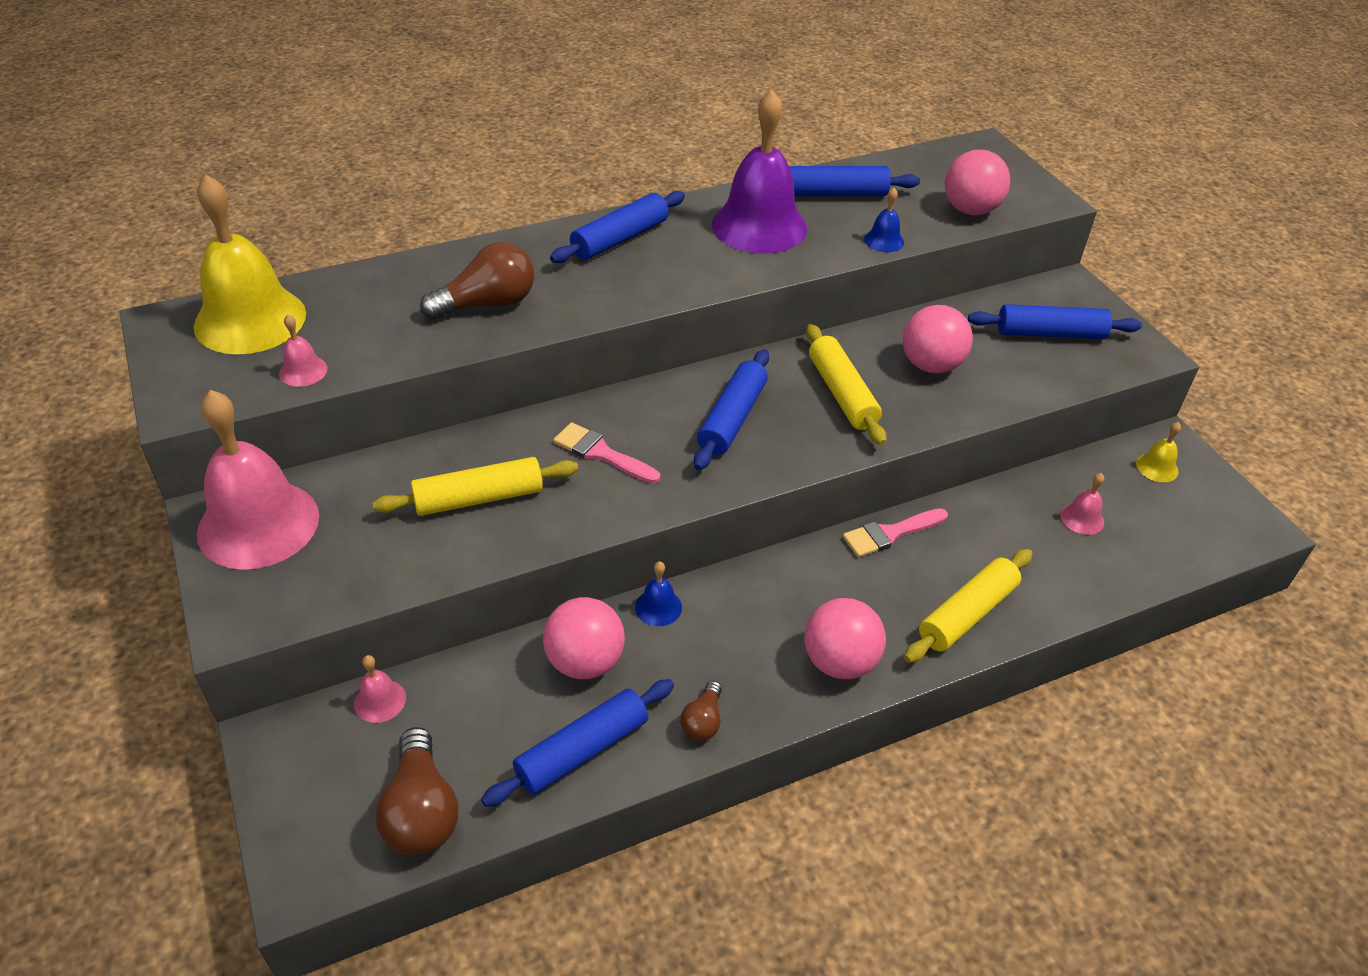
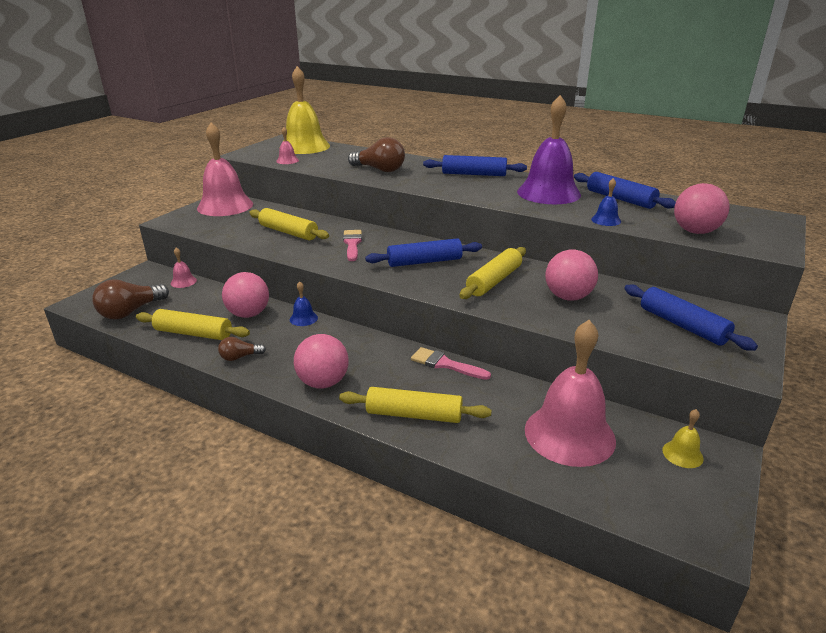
camera: 55 degrees right, 15 degrees down
blue rolling pin [481,679,674,807] -> yellow rolling pin [136,309,250,340]
pink bell [1060,473,1104,535] -> pink bell [525,320,616,467], size x2.41

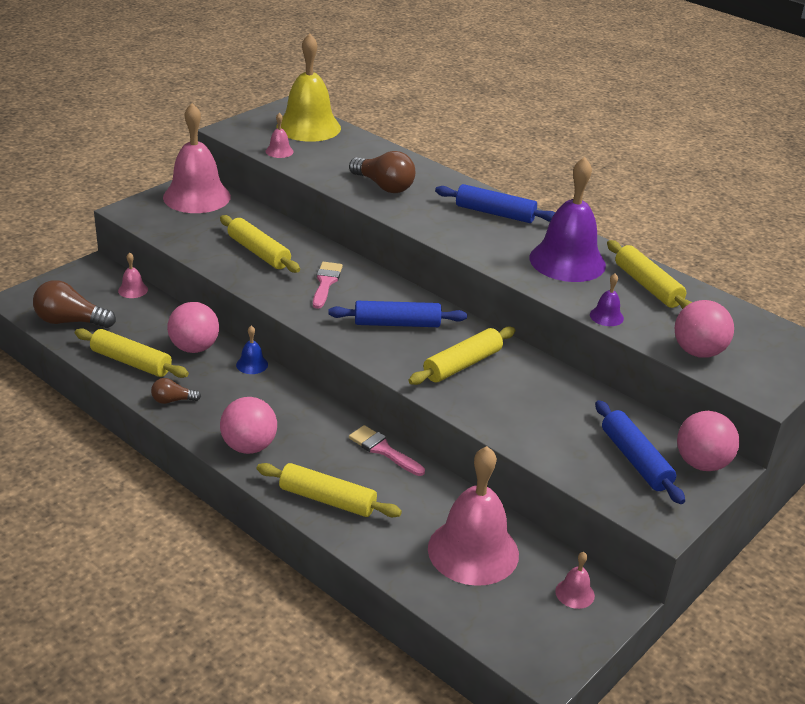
camera: 10 degrees right, 5 degrees up
brown light bulb [92,279,169,319] -> brown light bulb turned 45 degrees clockwise [33,280,116,328]
pink ball [545,249,598,301] -> pink ball moved to [677,411,740,471]
blue rolling pin [574,172,676,209] -> yellow rolling pin [607,240,692,309]
blue bell [591,178,621,226] -> purple bell [590,274,624,326]
yellow bell [662,409,704,468] -> pink bell [555,552,595,609]

